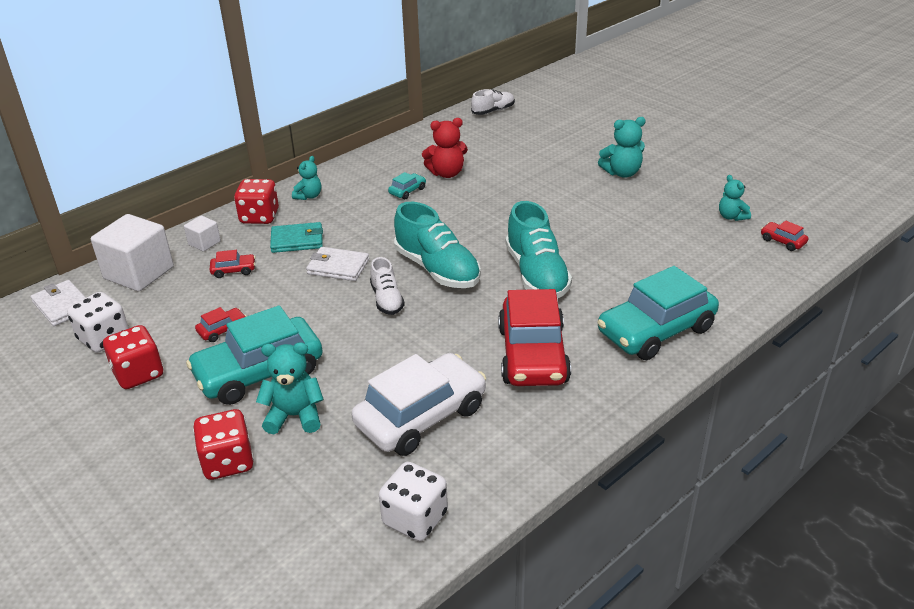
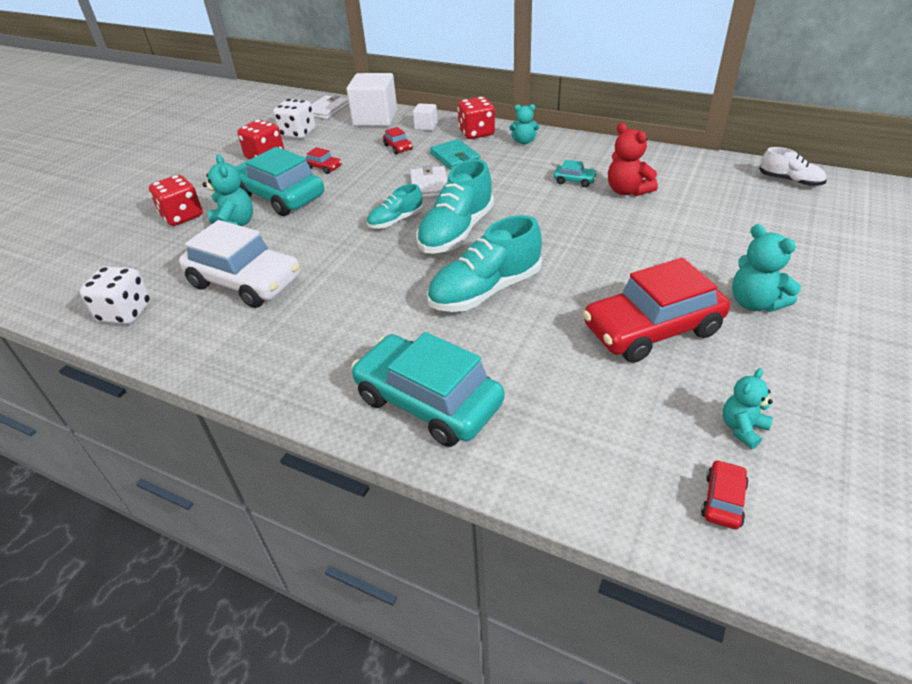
camera: 70 degrees right, 5 degrees up
white shoe [370,257,405,315] -> turquoise shoe [367,184,423,229]
red car [498,289,571,386] -> red car moved to [583,258,730,363]

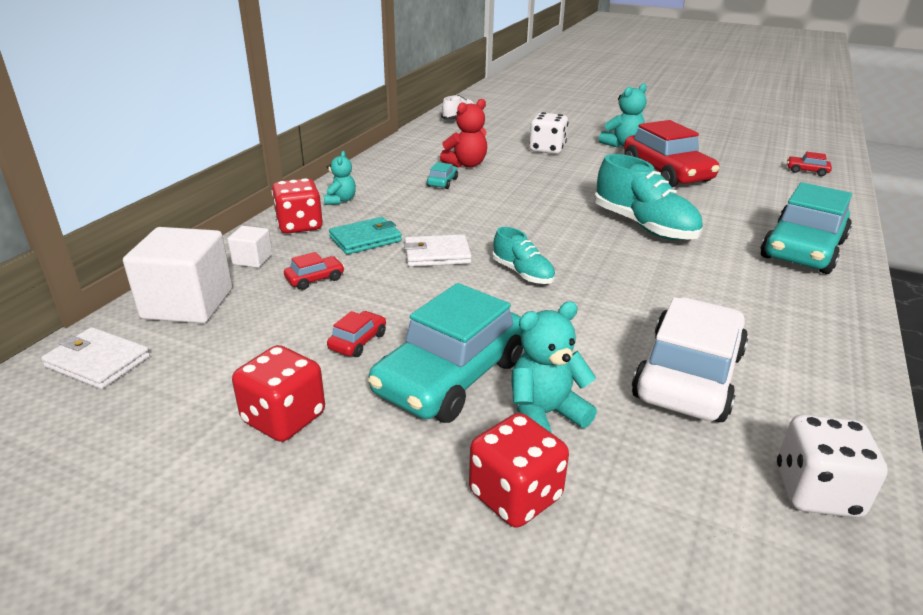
camera: 95 degrees left, 10 degrees down
white dice [273,99,316,139] -> white dice moved to [529,112,568,154]
turquoise shoe [416,159,494,254] -> none
turquoise teddy bear [723,368,773,449] -> none

